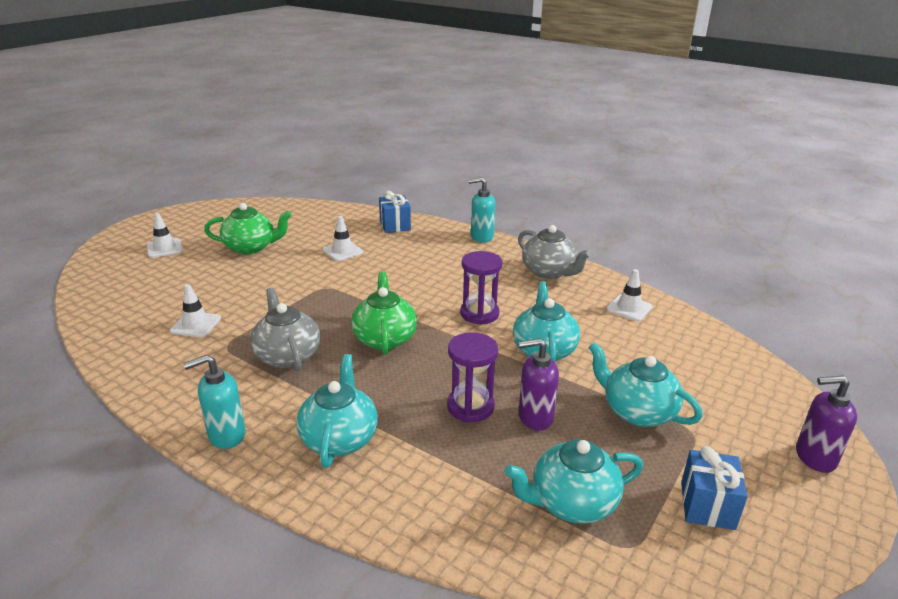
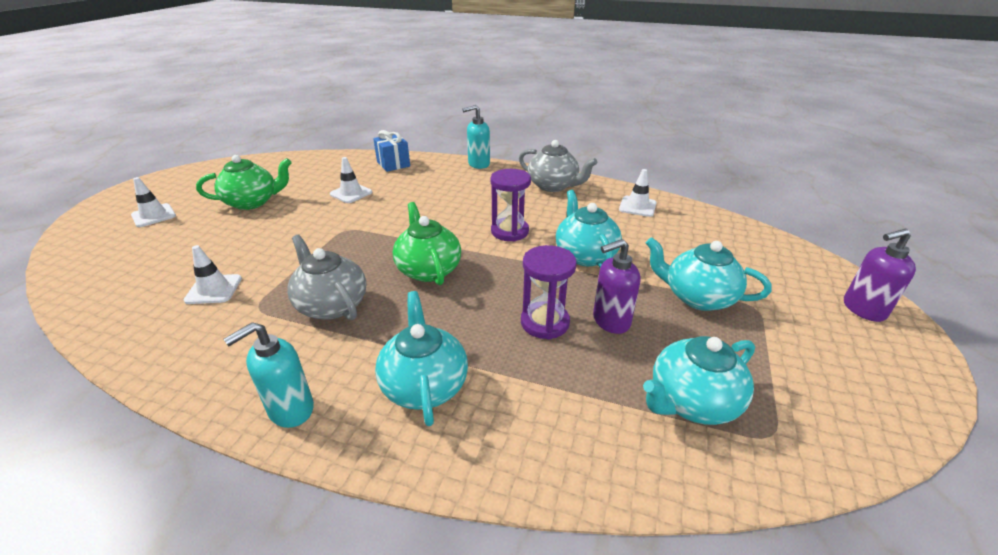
camera: 15 degrees left, 5 degrees up
blue gift [681,446,748,530] -> none

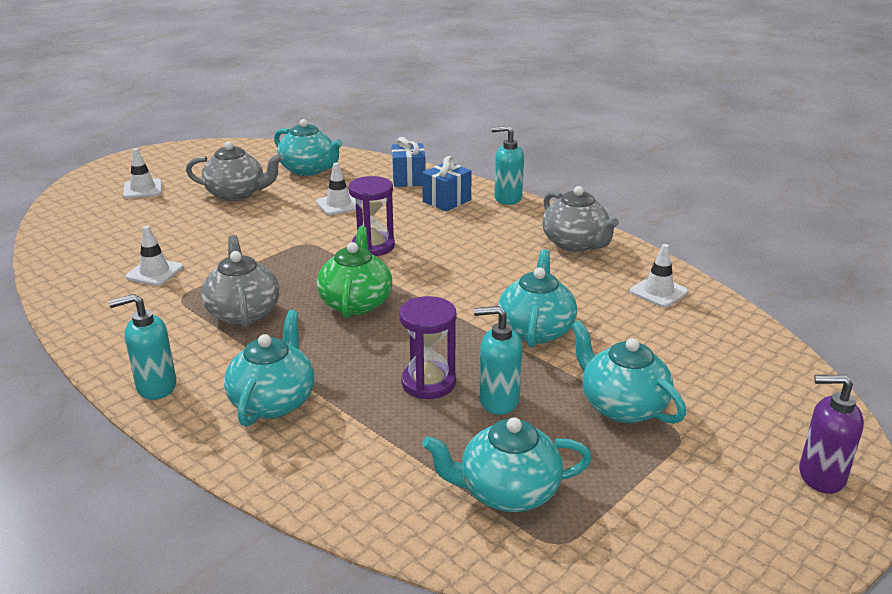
camera: 25 degrees right, 5 degrees down
green teapot [196,155,292,210] -> grey teapot [186,141,283,201]
purple hourglass [490,169,531,242] -> purple hourglass moved to [348,176,395,256]
purple soap dispenser [593,239,641,334] -> turquoise soap dispenser [474,306,522,415]
none -> turquoise teapot [274,119,342,176]
none -> blue gift [422,156,472,212]

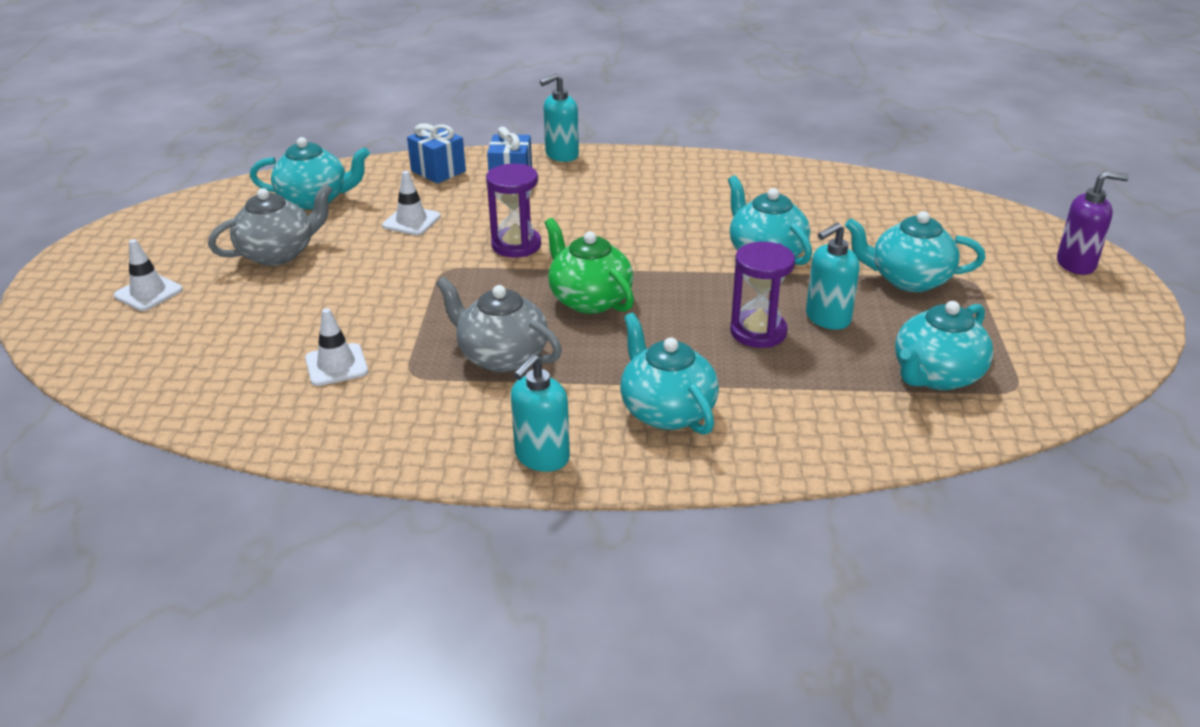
camera: 40 degrees left, 5 degrees up
grey teapot [542,186,619,252] -> none
white traffic cone [630,244,688,307] -> none
purple soap dispenser [799,375,864,494] -> purple soap dispenser turned 150 degrees counterclockwise [1057,171,1129,275]

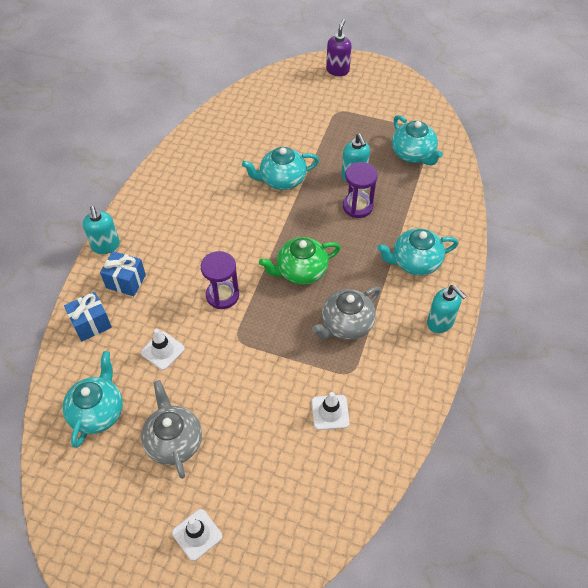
camera: 75 degrees left, 20 degrees up
turquoise teapot [845,211,985,292] -> none

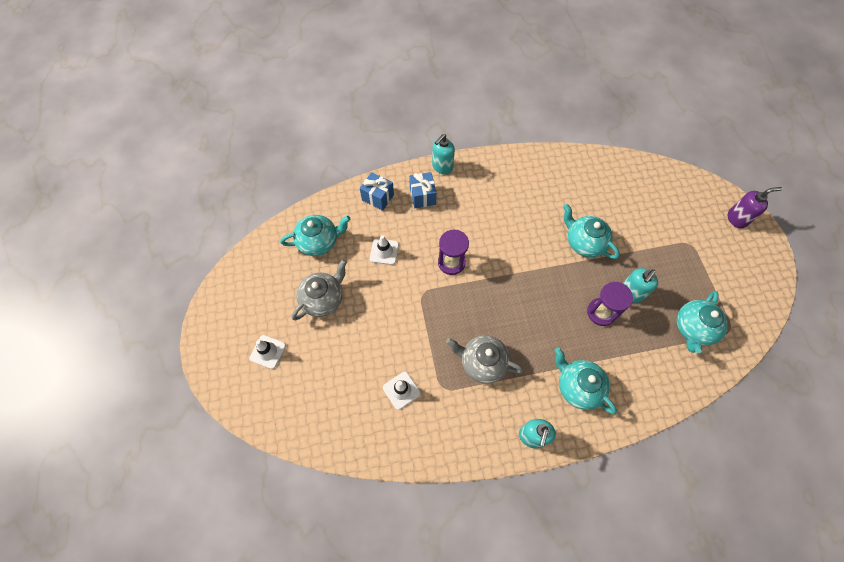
camera: 60 degrees right, 10 degrees up
green teapot [259,237,341,285] -> none

